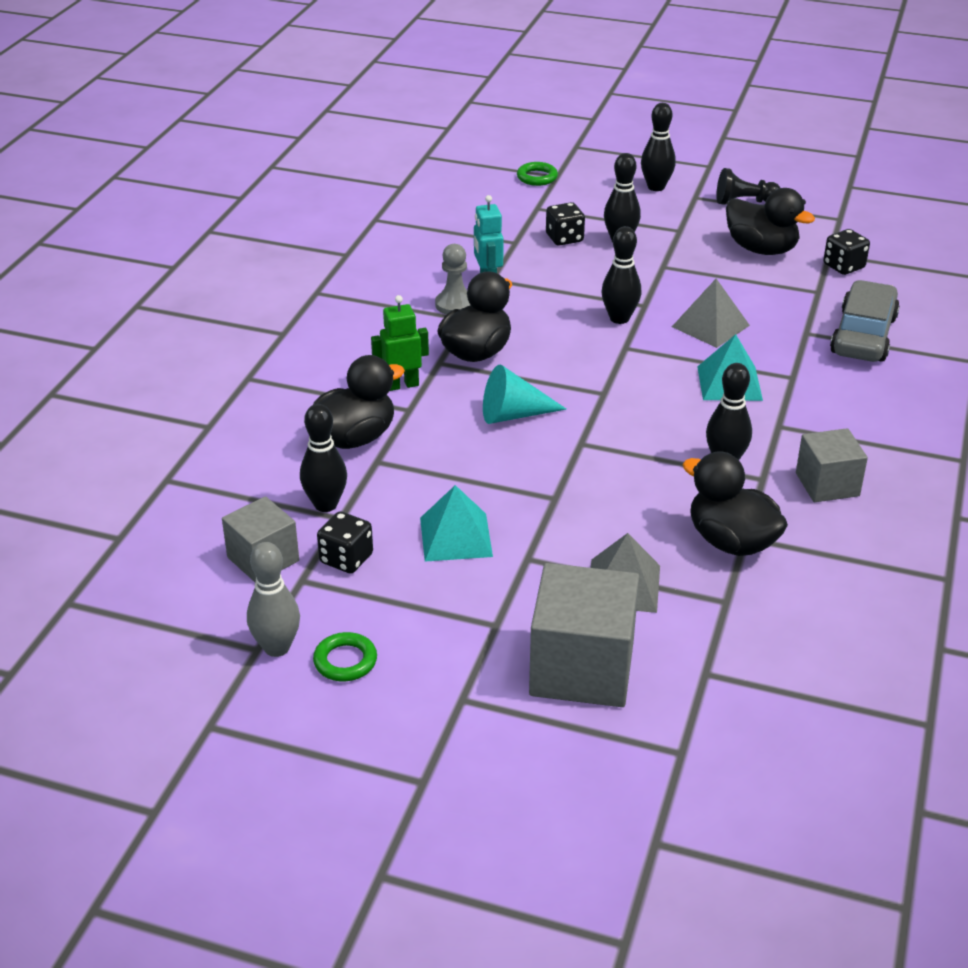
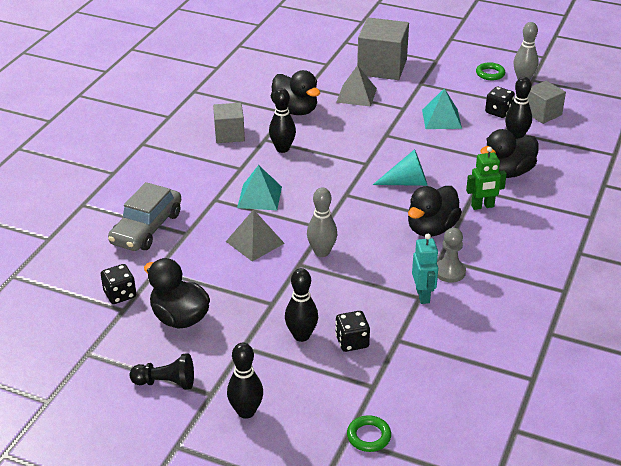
camera: 175 degrees left, 0 degrees up
black bowling pin [601,226,641,324] -> grey bowling pin [307,187,337,257]

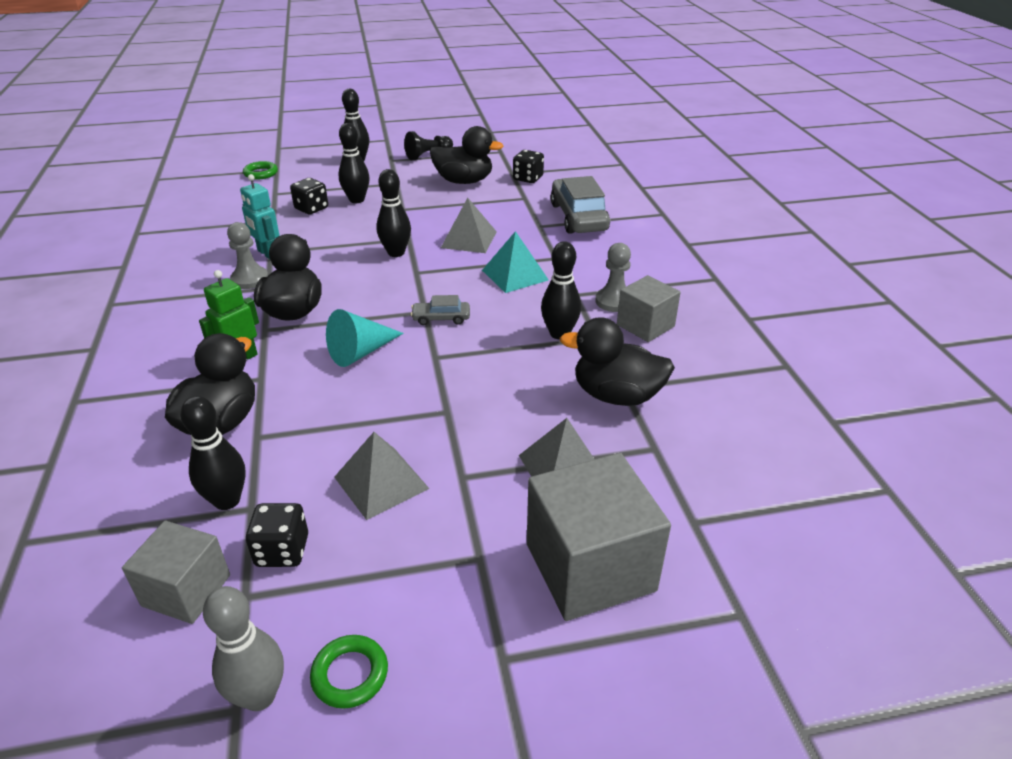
camera: 145 degrees right, 0 degrees up
grey bowling pin [307,187,337,257] -> black bowling pin [376,169,411,257]
turquoise pyramid [422,88,462,129] -> grey pyramid [334,432,429,520]
none -> grey car [411,295,470,325]
none -> grey pawn [595,243,631,312]

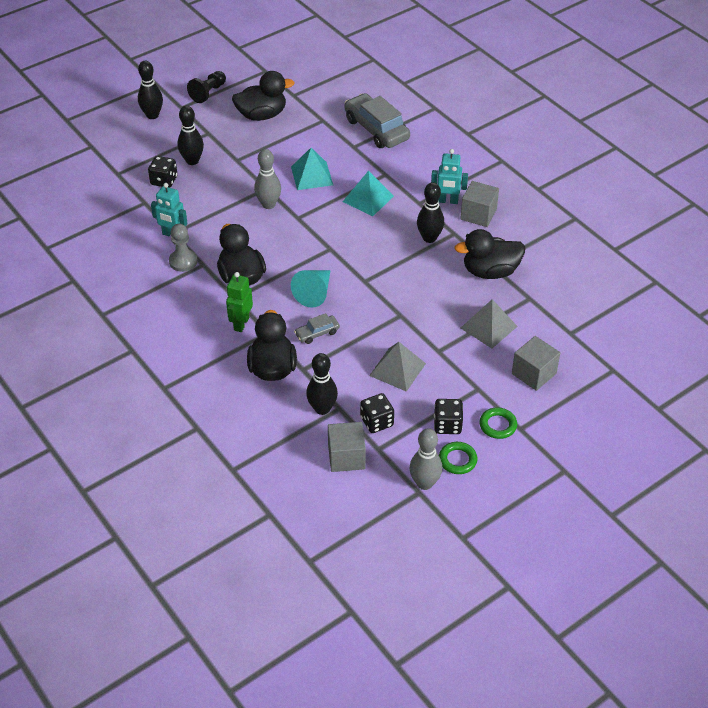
camera: 25 degrees left, 10 degrees up
green ring [243,161,278,180] -> green ring moved to [479,407,517,439]
black bowling pin [376,169,411,257] -> grey bowling pin [254,149,281,209]
grey car [411,295,470,325] -> grey car moved to [294,313,340,344]
grey pyramid [441,198,497,253] -> turquoise pyramid [291,148,333,190]
black dice [513,150,544,183] -> black dice moved to [434,399,463,434]
grey cube [527,453,671,621] -> grey cube [512,336,560,391], size x0.60
grey pawn [595,243,631,312] -> turquoise robot [431,149,468,204]

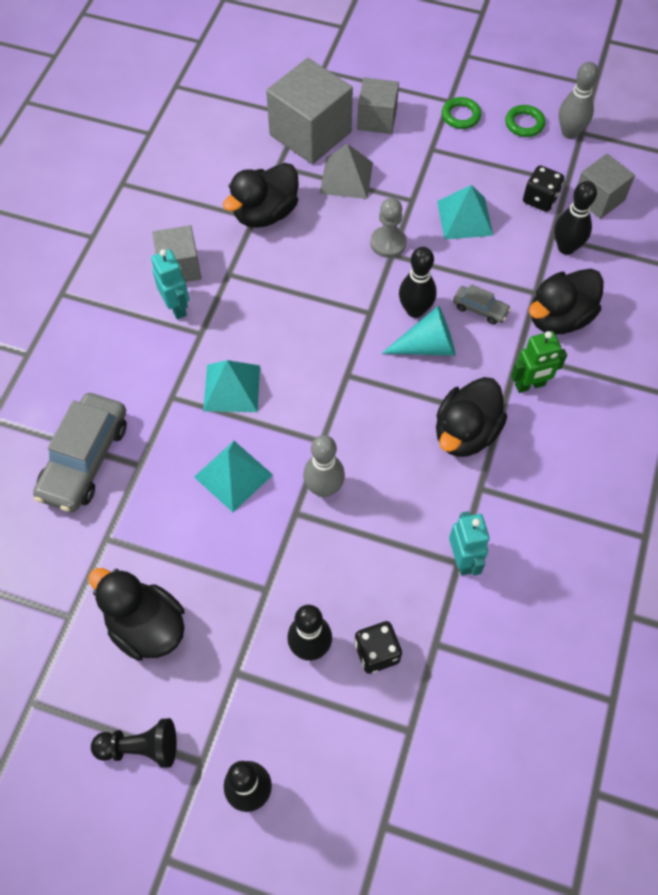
camera: 125 degrees left, 15 degrees up
grey pawn [169,224,197,272] -> grey pawn moved to [370,198,407,258]
grey pyramid [369,342,426,392] -> turquoise pyramid [437,185,493,240]
black bowling pin [417,182,444,243] -> black bowling pin moved to [399,247,437,318]
black dice [434,399,463,434] -> none
black duck [454,229,525,279] -> black duck turned 90 degrees clockwise [223,163,299,228]
none -> grey cube [266,58,353,164]

